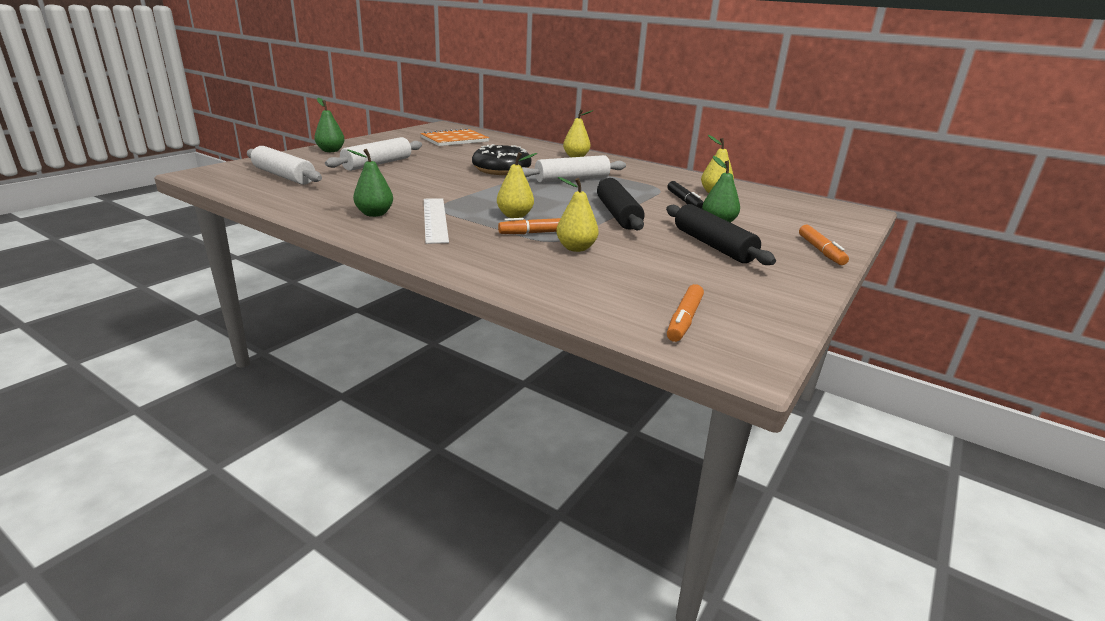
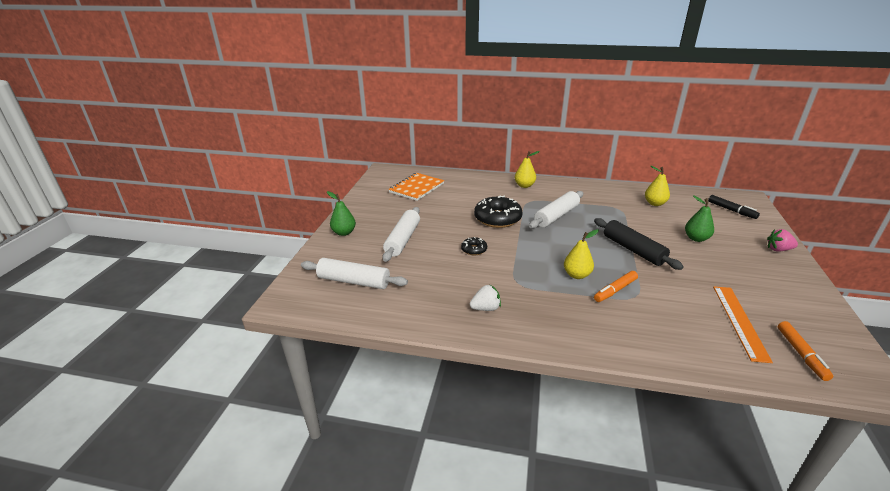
camera: 20 degrees left, 5 degrees up
green pear [347,149,393,217] -> white strawberry [470,284,501,311]
white ruler [424,198,449,244] -> none
yellow pear [556,177,599,252] -> none
black rolling pin [666,204,776,265] -> none
black marker [667,181,704,209] -> black marker moved to [708,195,760,219]
orange marker [799,225,849,265] -> pink strawberry [767,229,798,252]
none -> black donut [461,237,487,255]
none -> orange ruler [713,286,773,363]

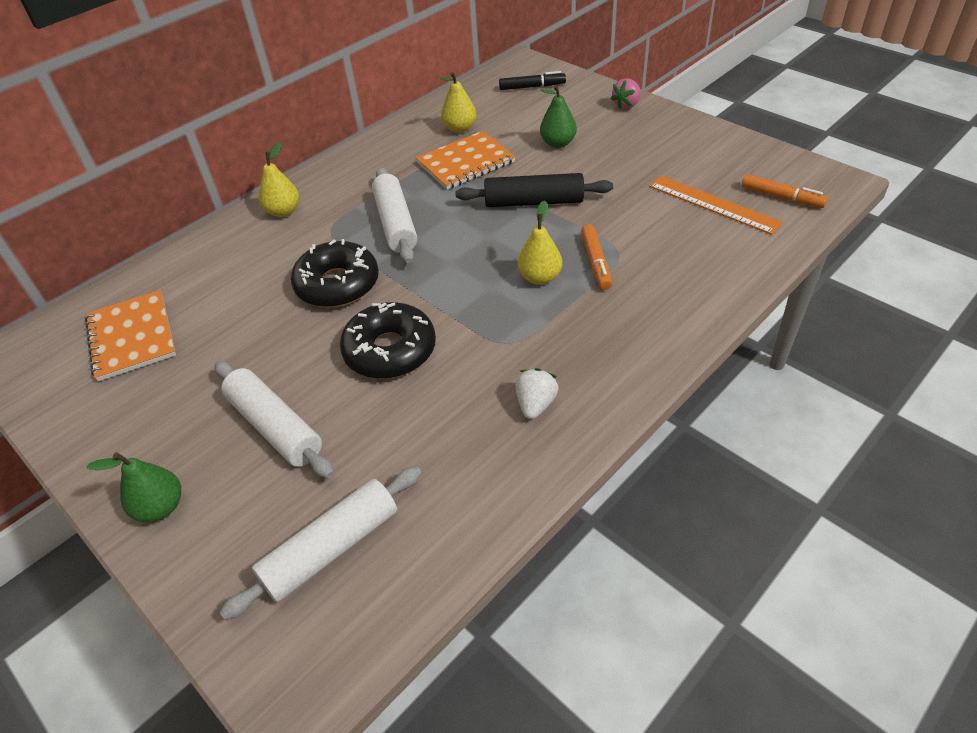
camera: 55 degrees left, 15 degrees up
black donut [461,237,487,255] -> black donut [340,302,436,379], size x2.02
none -> orange notebook [416,131,516,190]

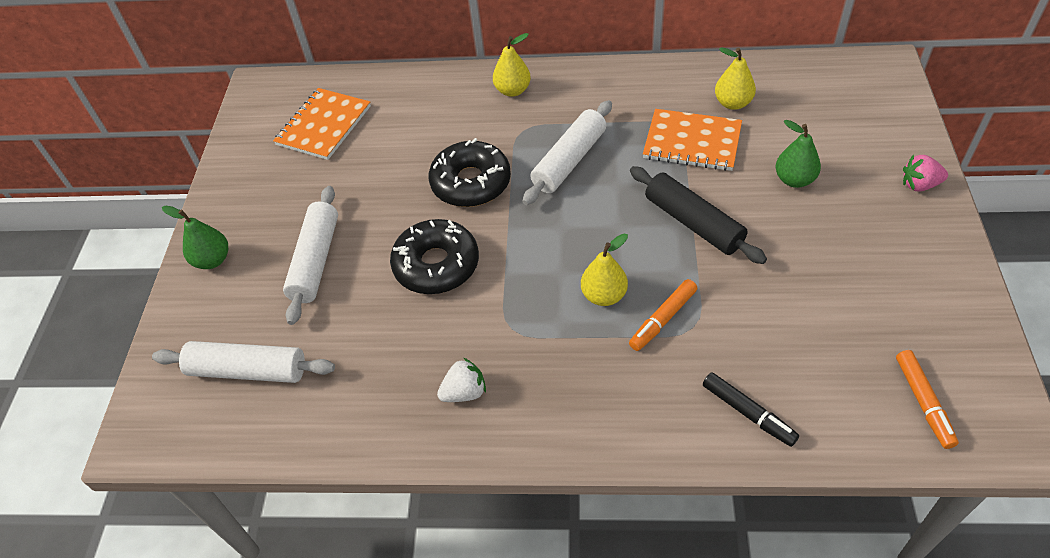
camera: 50 degrees right, 5 degrees up
black marker [499,71,566,90] -> black marker moved to [703,372,799,447]
orange ruler [649,176,783,235] -> none

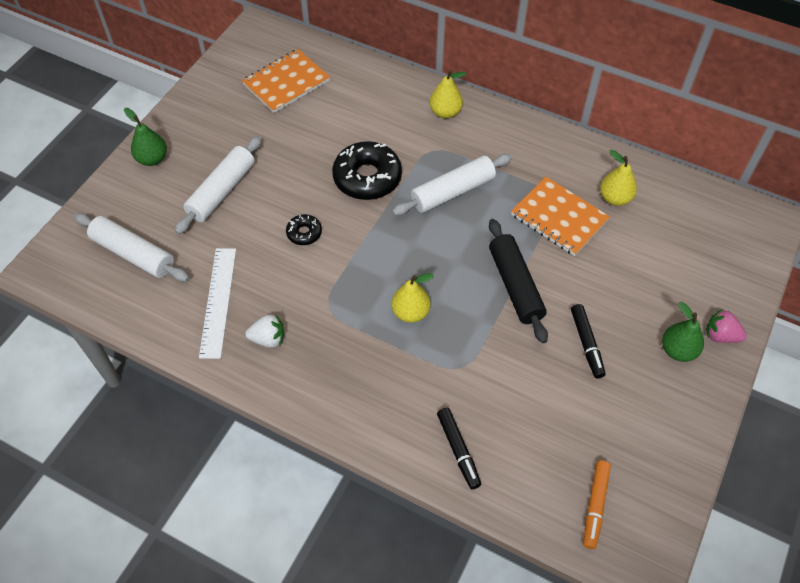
camera: 20 degrees right, 5 degrees up
black donut [390,219,479,294] -> black donut [286,214,322,245], size x0.50
orange marker [629,279,697,351] -> none
green pear [775,120,821,188] -> green pear moved to [662,302,704,362]
none -> white ruler [199,248,236,359]
none -> black marker [571,304,606,379]

